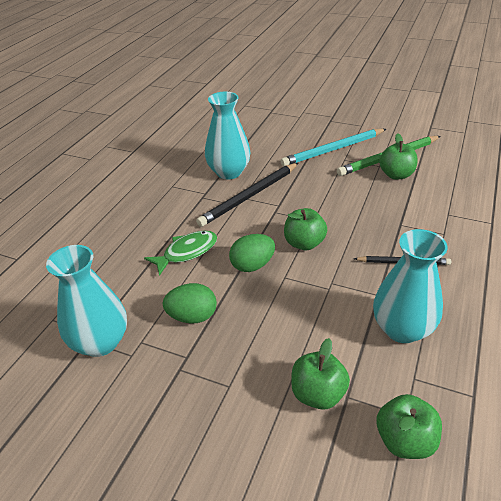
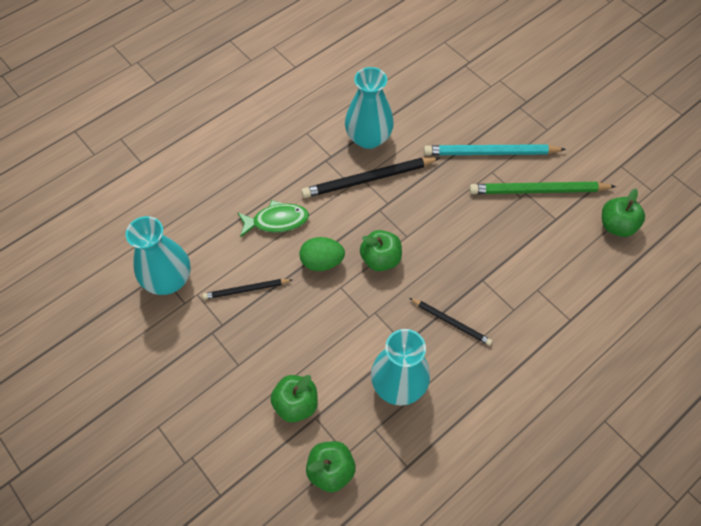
camera: 25 degrees right, 20 degrees up
green egg [163,283,217,323] -> black pencil [202,279,292,299]
green apple [379,133,418,179] -> green apple moved to [602,188,645,237]

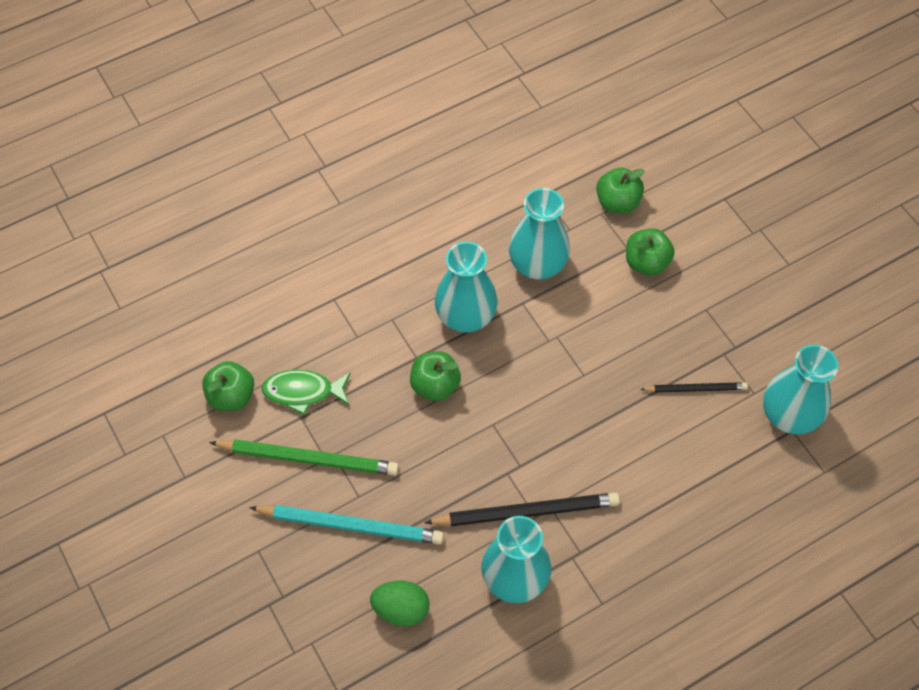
camera: 170 degrees left, 0 degrees up
green fish [237,200,309,238] -> green fish moved to [261,370,351,415]
green egg [299,237,345,271] -> green egg moved to [370,581,429,626]
green apple [360,230,402,271] -> green apple moved to [410,351,461,401]
black pencil [410,298,492,346] -> turquoise vase [435,242,497,333]

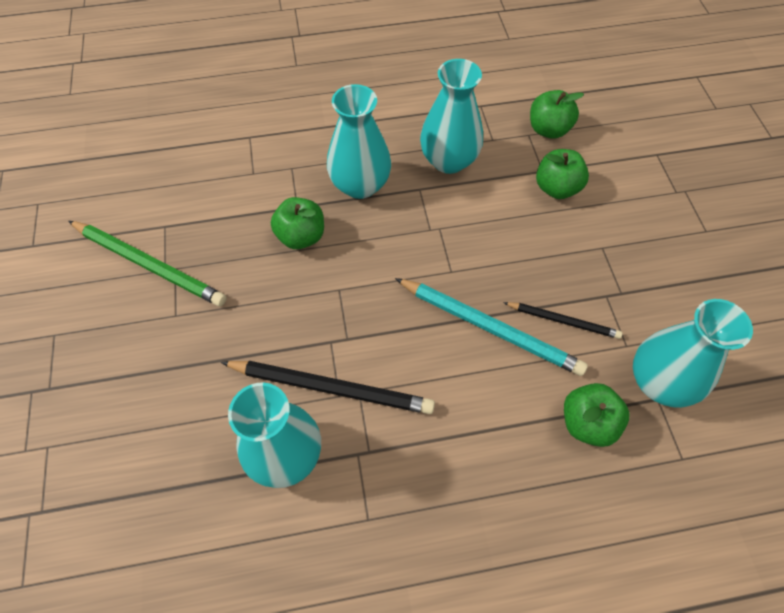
camera: 20 degrees right, 0 degrees up
green apple [202,361,254,411] -> green apple moved to [564,383,629,447]
turquoise pencil [249,505,444,545] -> turquoise pencil moved to [395,278,588,376]
green fish [261,370,351,415] -> none
green egg [370,581,429,626] -> none

